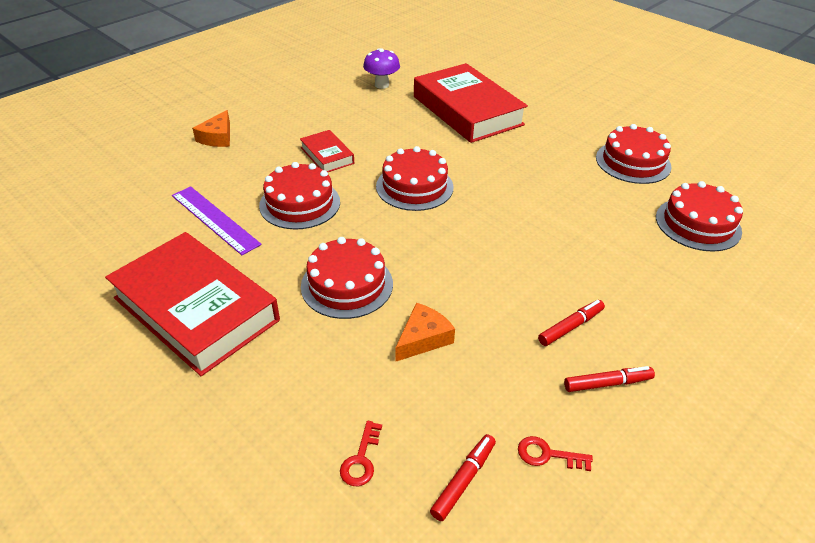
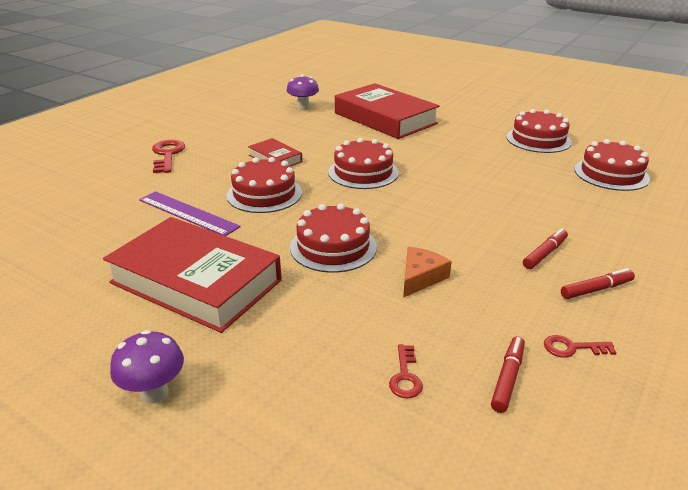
camera: 10 degrees left, 10 degrees down
orange cheese [192,110,230,147] -> red key [152,140,185,173]
none -> purple mushroom [110,330,184,403]

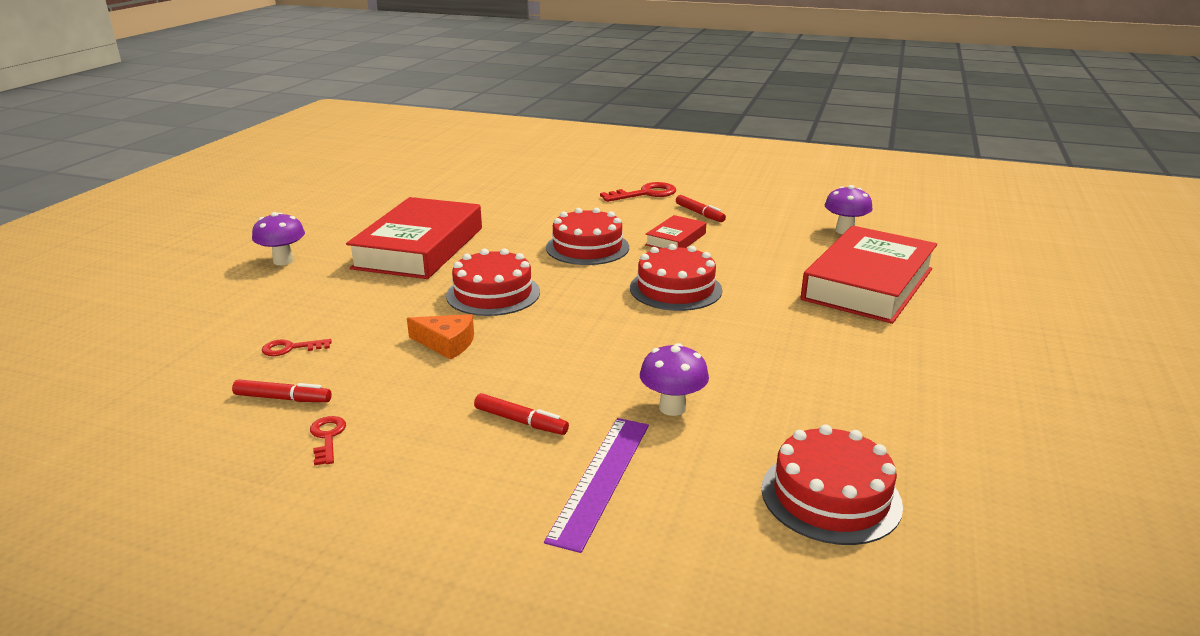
camera: 75 degrees right, 5 degrees down
purple ruler [139,191,241,236] -> purple ruler moved to [544,418,649,553]
red cake [506,109,572,153] -> none
red marker [561,268,635,299] -> red marker moved to [676,195,726,222]
none -> purple mushroom [640,343,709,416]

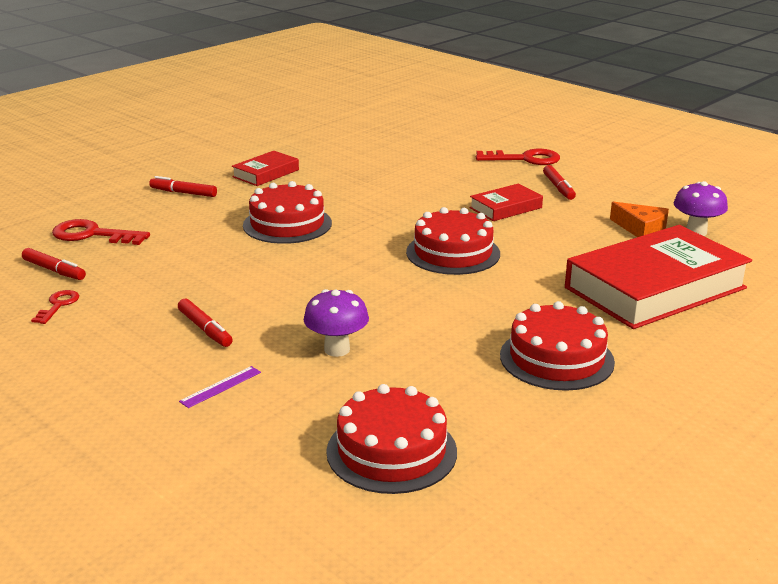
camera: 25 degrees right, 0 degrees up
purple mushroom [252,212,305,265] -> none
red key [262,339,332,356] -> red key [52,219,150,245], size x1.73
red book [346,197,482,279] -> red book [232,151,299,186], size x0.47
orange cheese [407,314,474,360] -> orange cheese moved to [610,202,669,237]
purple ruler [544,418,649,553] -> purple ruler [179,366,261,408], size x0.49
red cake [546,208,629,265] -> red cake moved to [500,301,615,391]
none -> red marker [149,176,217,197]

